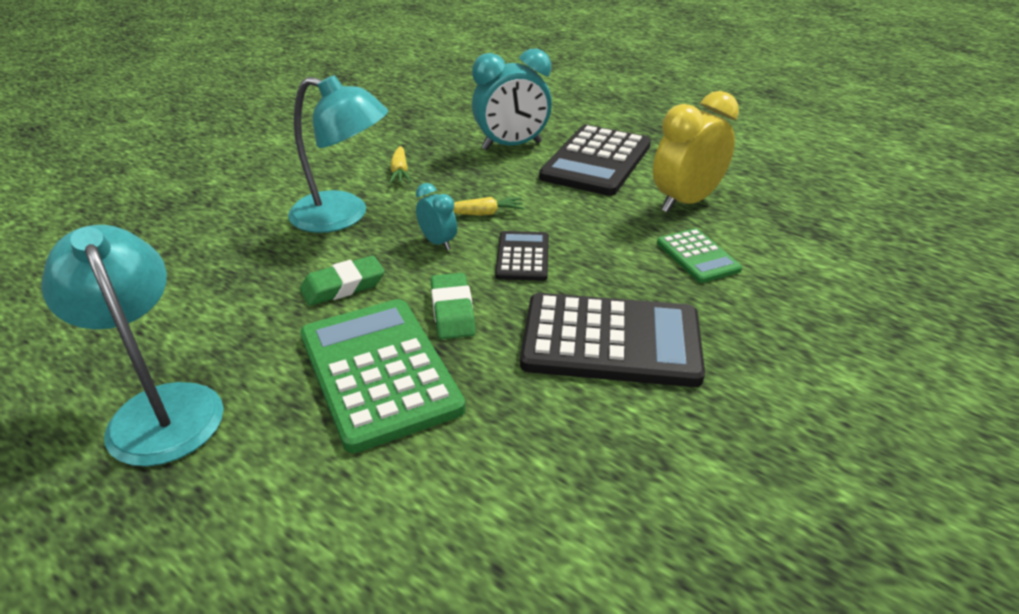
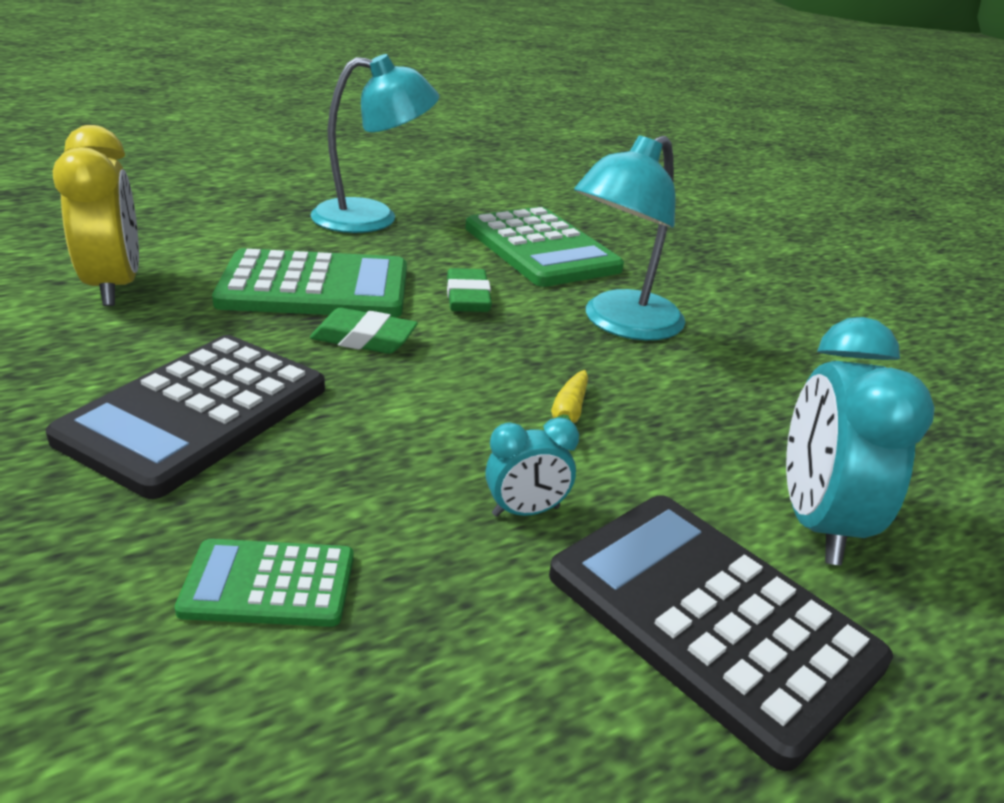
camera: 110 degrees right, 5 degrees down
yellow carrot [389,146,411,183] -> none
turquoise clock [416,183,457,250] -> turquoise clock moved to [485,417,579,517]
black calculator [495,231,549,281] -> none
yellow clock [653,91,739,213] -> yellow clock moved to [53,125,139,306]
none -> green calculator [465,207,624,287]

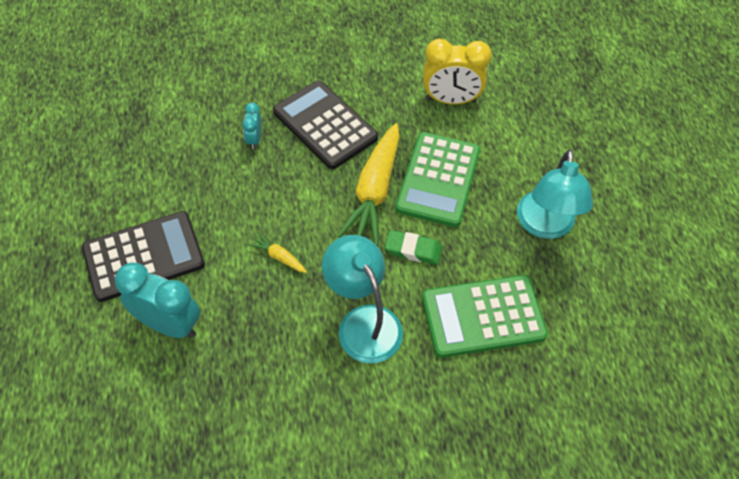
camera: 110 degrees right, 25 degrees up
green calculator [175,539,354,627] -> none
green eraser [310,308,418,354] -> yellow carrot [338,123,400,246]
turquoise clock [485,417,579,517] -> turquoise clock moved to [242,103,262,149]

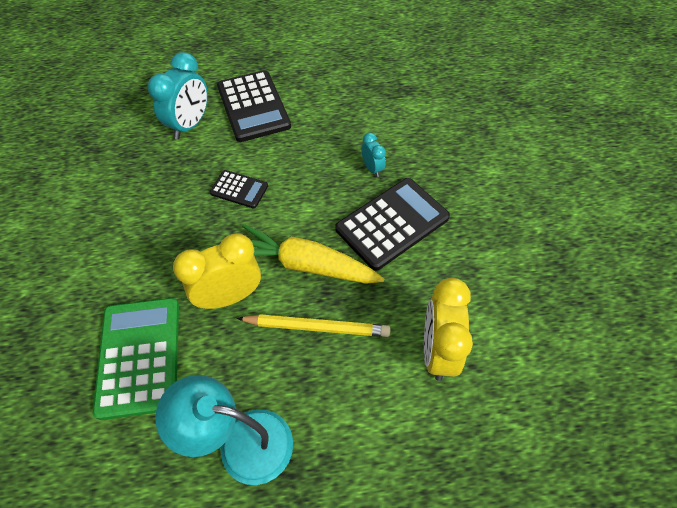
camera: 95 degrees right, 0 degrees up
turquoise clock [242,103,262,149] -> turquoise clock turned 60 degrees clockwise [361,133,386,177]
yellow carrot [248,232,307,273] -> black calculator [210,170,268,208]
turquoise lamp [322,235,403,364] -> none
green eraser [385,230,442,265] -> yellow clock [173,233,261,309]
green calculator [396,132,480,227] -> yellow pencil [237,314,390,337]

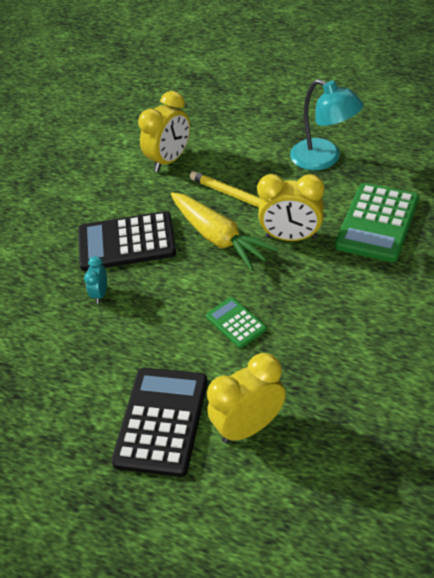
camera: 145 degrees left, 10 degrees down
turquoise clock [148,52,208,139] -> yellow clock [207,353,286,443]
black calculator [210,170,268,208] -> green calculator [206,297,267,348]

